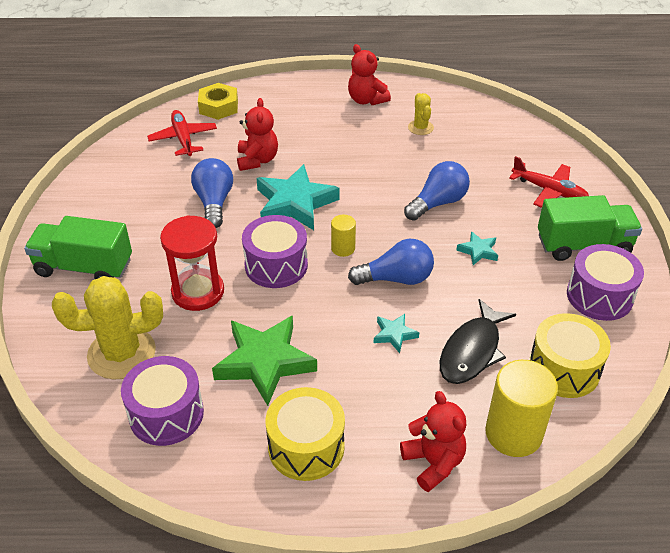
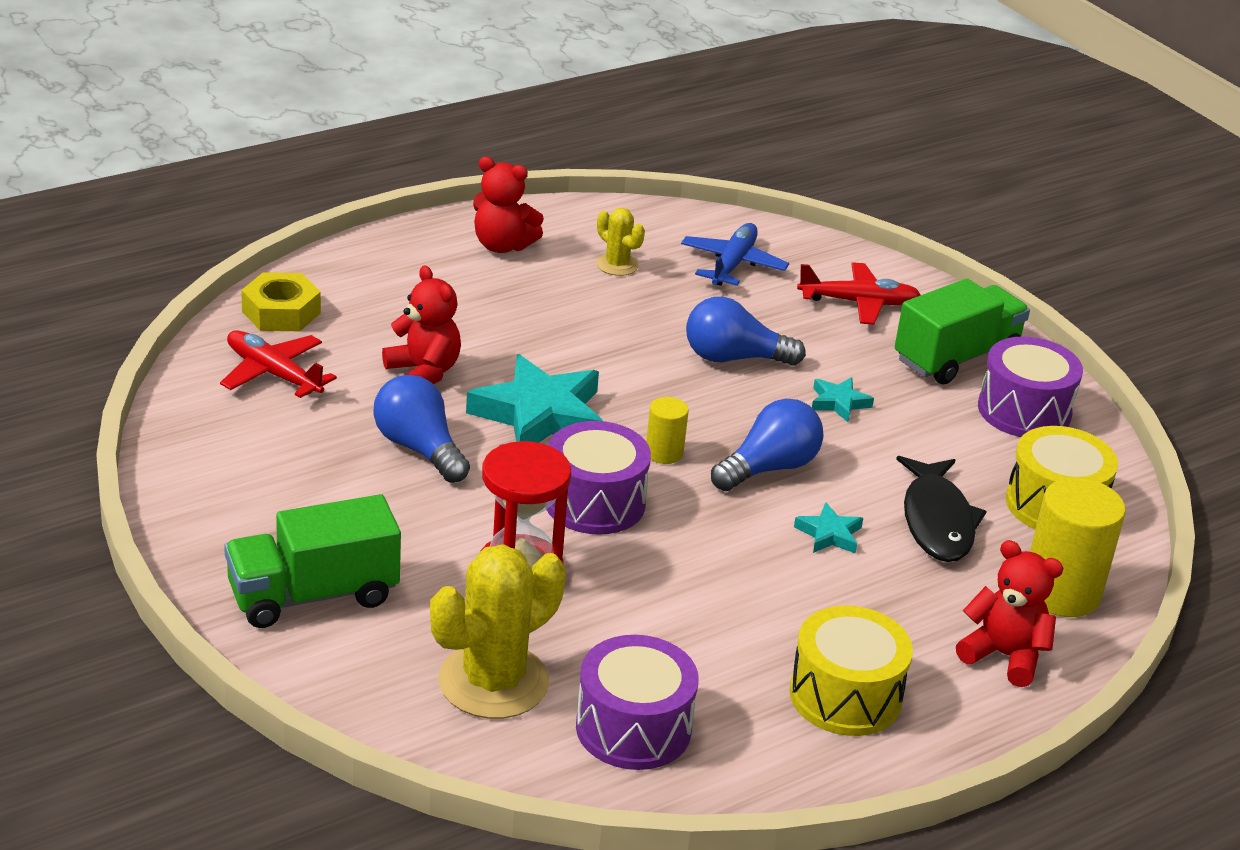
camera: 35 degrees left, 10 degrees down
green star [212,316,317,406] -> none
blue light bulb [404,161,470,221] -> blue light bulb turned 105 degrees counterclockwise [686,297,806,366]
none -> blue plane [681,223,789,286]

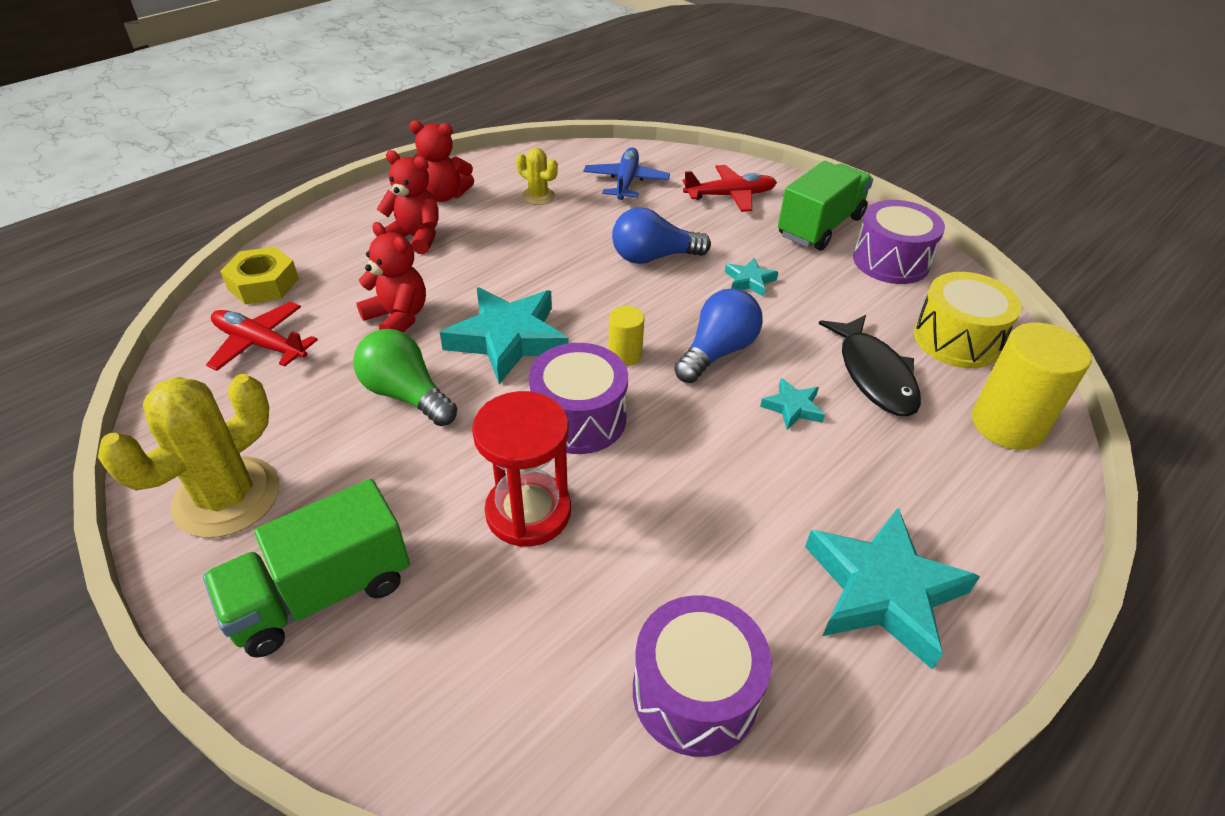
camera: 10 degrees left, 10 degrees up
blue light bulb [373,375,470,483] -> green light bulb [353,329,457,426]
yellow cactus [430,544,566,719] -> yellow cactus moved to [98,374,279,538]
yellow drum [790,605,913,736] -> turquoise star [805,508,980,670]
red teddy bear [956,540,1063,687] -> red teddy bear moved to [377,150,438,254]

